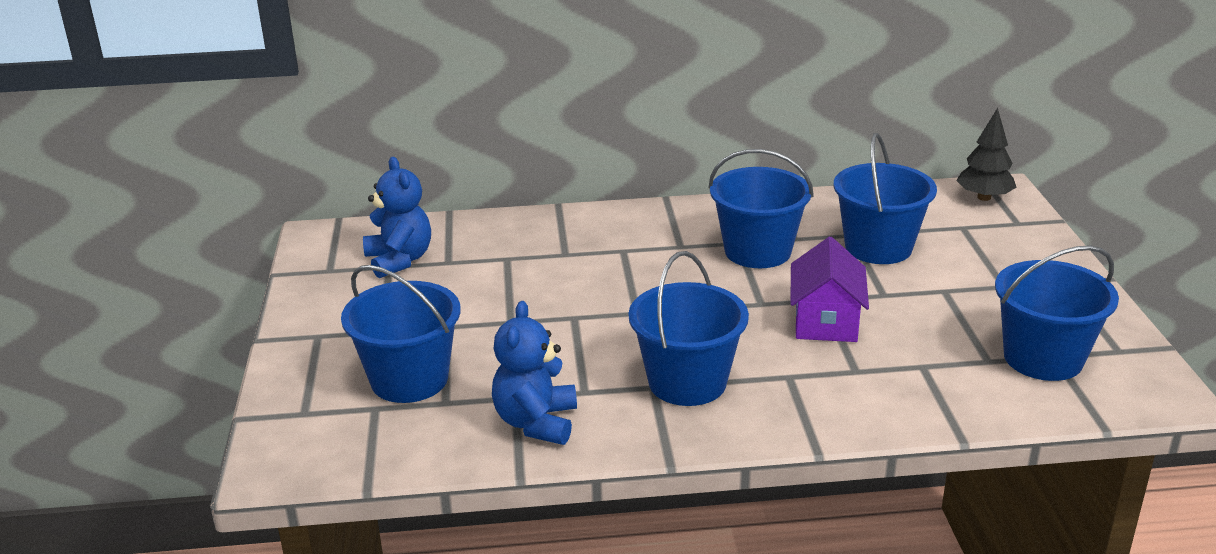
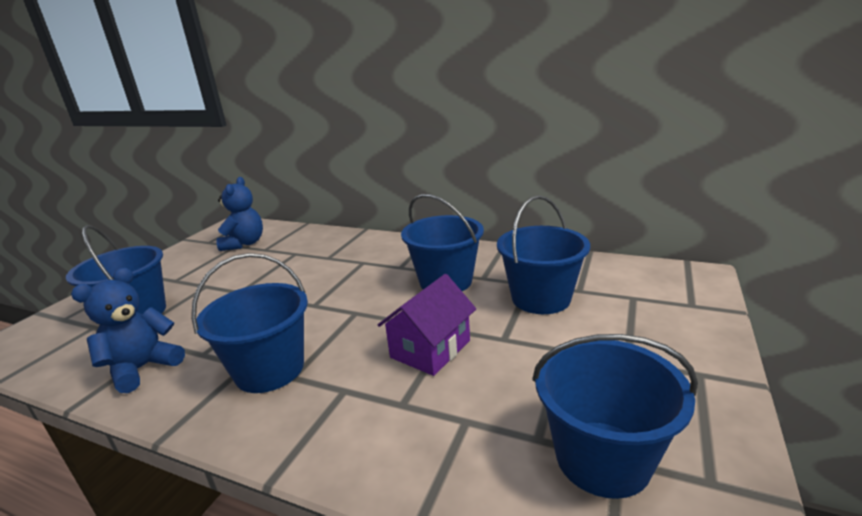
camera: 30 degrees right, 5 degrees down
black tree [956,108,1017,201] -> none

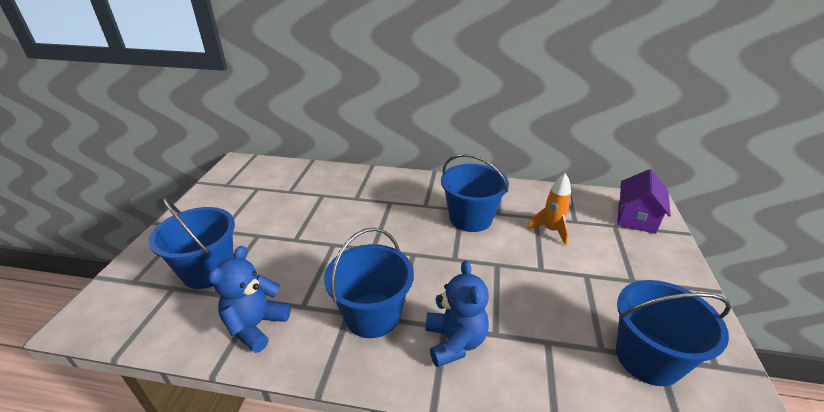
camera: 15 degrees left, 10 degrees up
blue teddy bear [216,177,263,251] -> blue teddy bear moved to [426,261,489,367]
purple house [378,274,476,376] -> purple house moved to [617,169,671,234]
blue bucket [497,195,590,314] -> orange rocket [527,173,571,245]

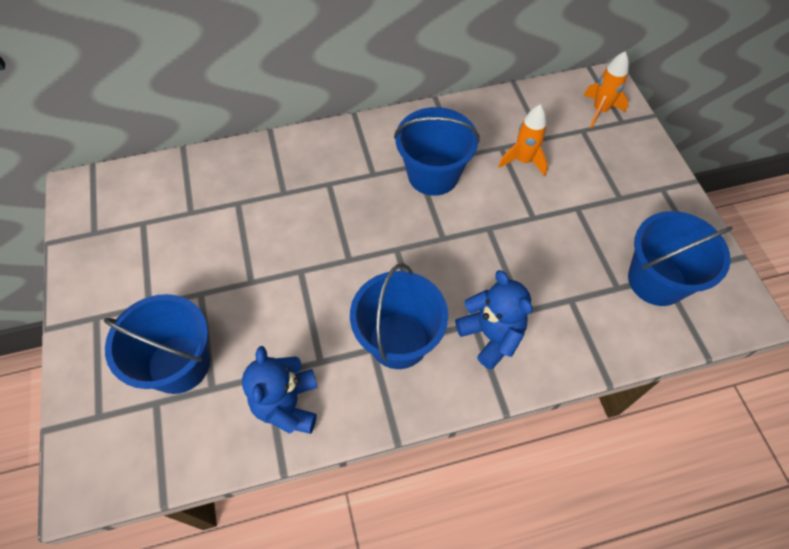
camera: 25 degrees left, 25 degrees up
purple house [617,169,671,234] -> orange rocket [584,51,629,128]

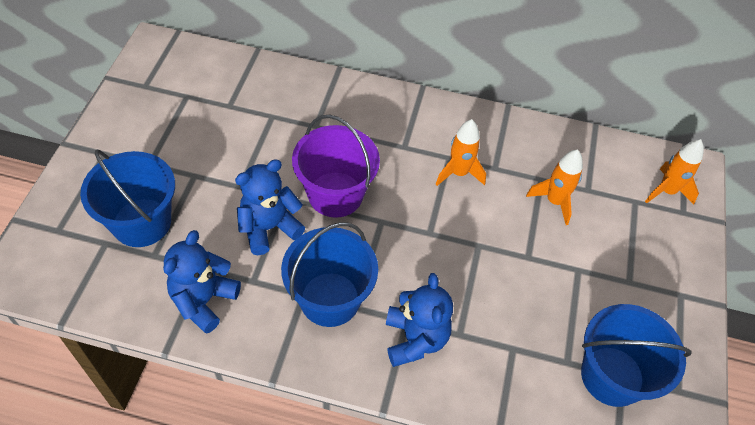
camera: 25 degrees right, 5 degrees down
blue bucket [394,107,480,196] -> orange rocket [436,119,486,186]
none -> blue teddy bear [235,159,305,255]
none -> purple bucket [292,114,380,218]

